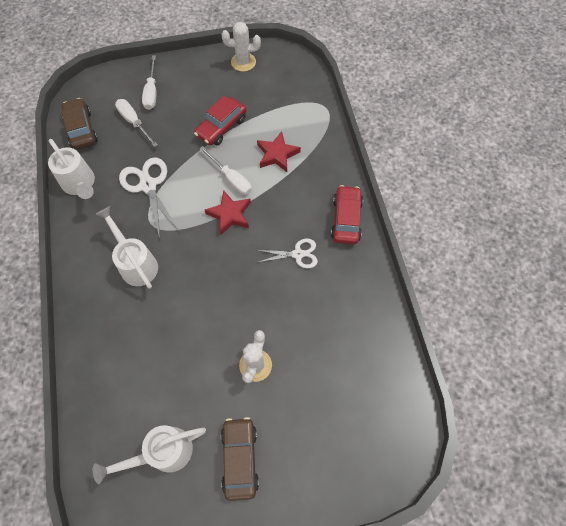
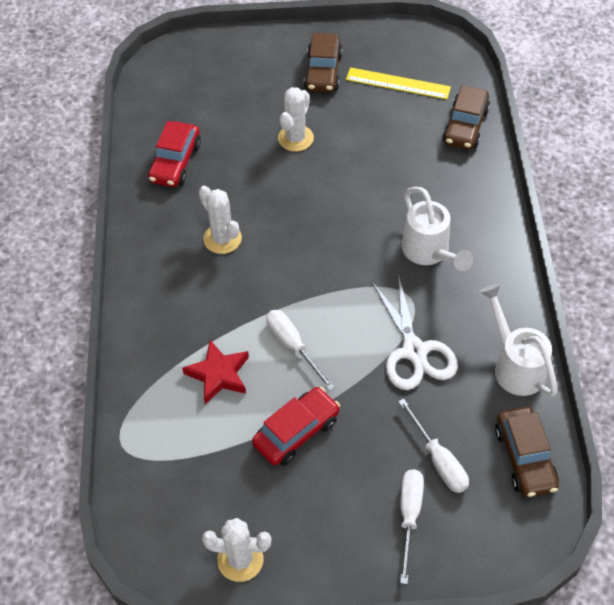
camera: 170 degrees left, 10 degrees down
white watering can [93,425,206,484] -> yellow ruler [346,67,451,99]
red star [205,190,251,235] -> none
white scissors [257,239,318,268] -> white cactus [199,186,242,254]
red car [331,185,363,244] -> red car moved to [148,121,201,187]
none -> brown car [442,85,490,150]

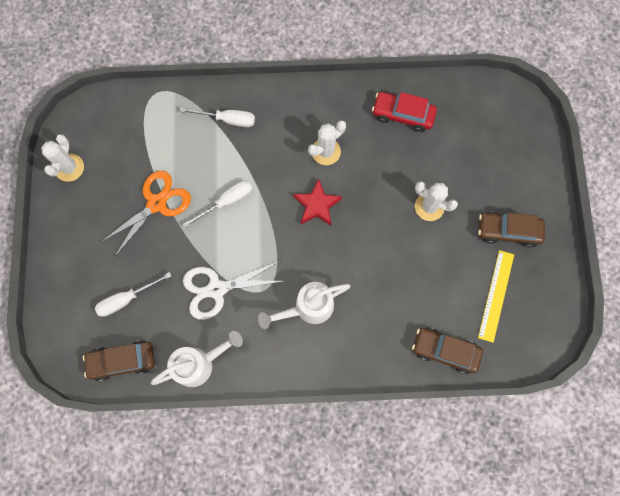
camera: 90 degrees right, 20 degrees up
red star [182,340,249,404] -> red star moved to [293,179,342,226]
red car [252,387,340,466] -> orange scissors [100,171,191,258]
white screwdriver [400,469,424,584] -> white screwdriver moved to [180,107,255,127]

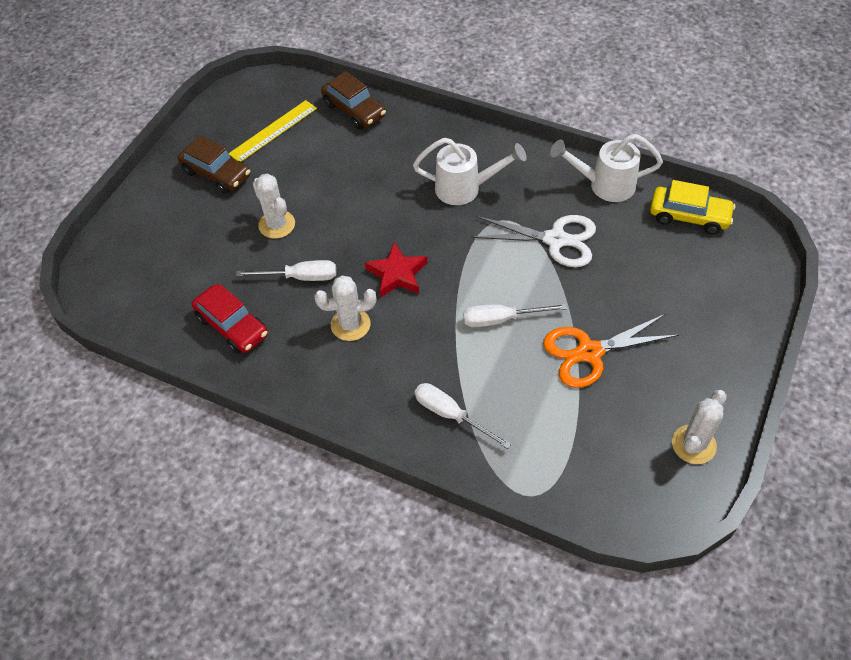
camera: 150 degrees left, 20 degrees down
brown car [83,340,155,381] -> yellow car [650,180,735,234]
white screwdriver [95,272,171,317] -> white screwdriver moved to [236,260,336,281]

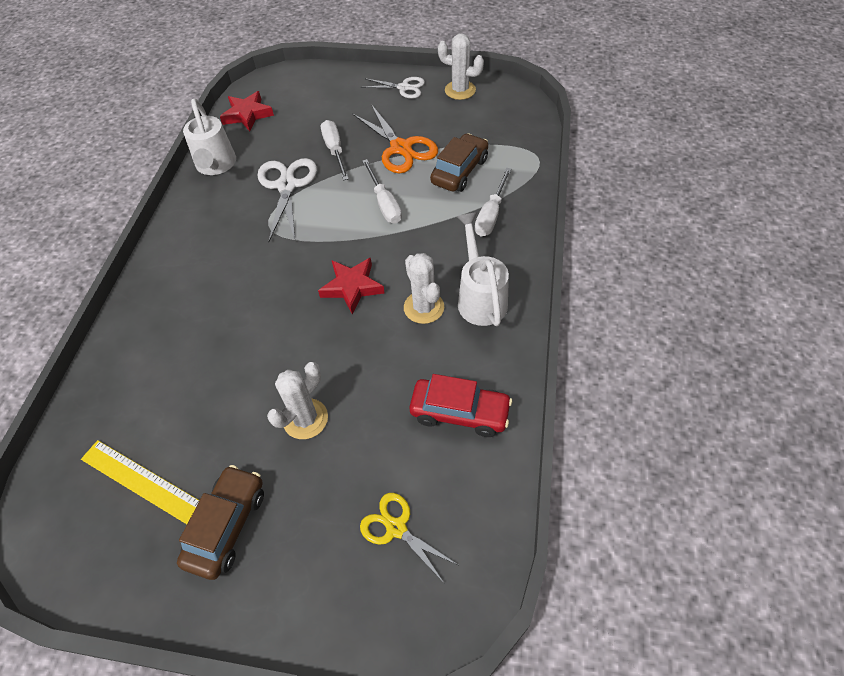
camera: 105 degrees left, 0 degrees up
red car [192,283,268,354] -> red car turned 75 degrees clockwise [410,374,512,437]
white screwdriver [236,260,336,281] -> white screwdriver moved to [321,120,349,180]
brown car [321,71,386,129] -> brown car moved to [430,133,488,192]
white watering can [413,138,527,205] -> white watering can moved to [456,212,509,326]
yellow car [650,180,735,234] -> red star [220,91,274,131]
none -> yellow scissors [360,493,458,584]
none -> white scissors [361,77,425,99]

